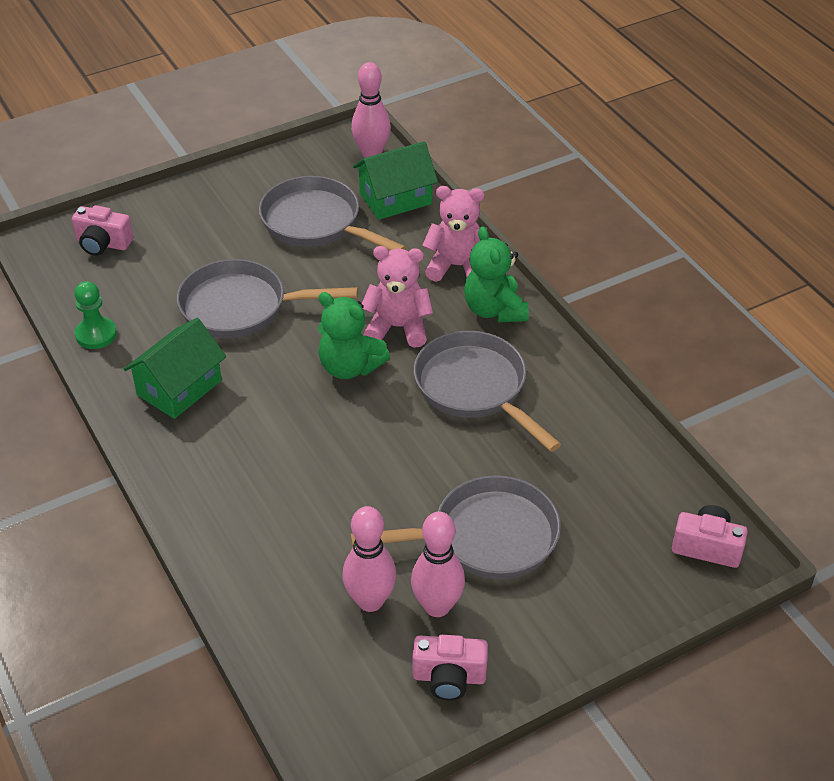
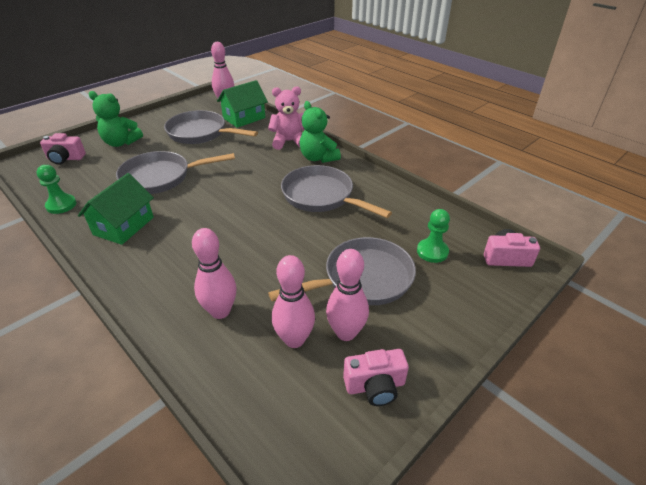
camera: 15 degrees left, 5 degrees down
green teddy bear [318,292,390,379] -> green teddy bear moved to [89,91,143,147]
pink teddy bear [362,246,433,348] -> none
none -> pink bowling pin [192,228,237,319]
none -> green pawn [417,209,450,263]

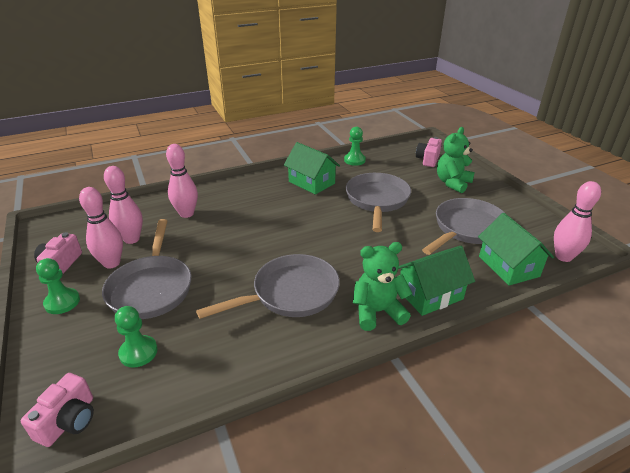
camera: 110 degrees right, 5 degrees down
pink teddy bear [268,86,304,150] -> green house [398,246,475,316]
none -> green pawn [36,258,80,314]

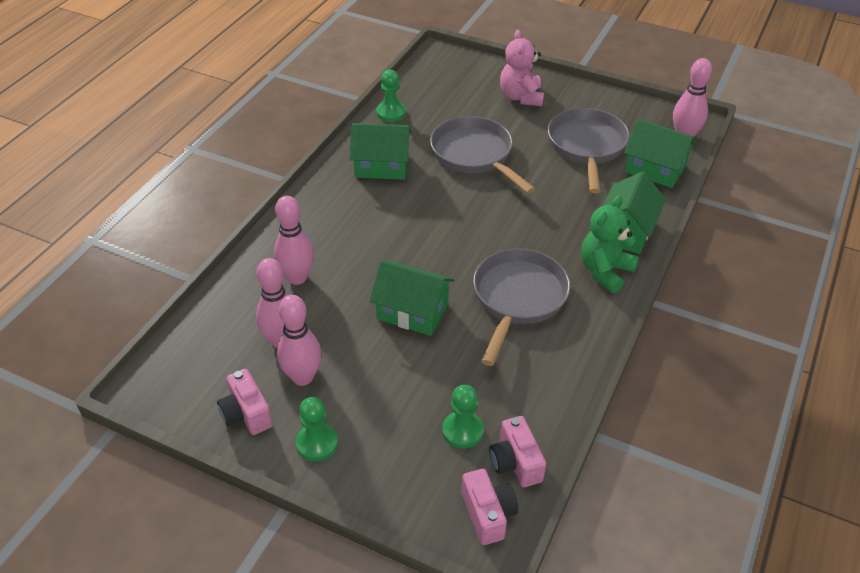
camera: 40 degrees left, 10 degrees up
grey pan [102,219,191,319] -> none
pink camera [416,137,442,167] -> pink camera moved to [489,416,546,487]
green teddy bear [437,127,475,193] -> pink teddy bear [500,29,544,106]
none -> green house [370,260,454,336]

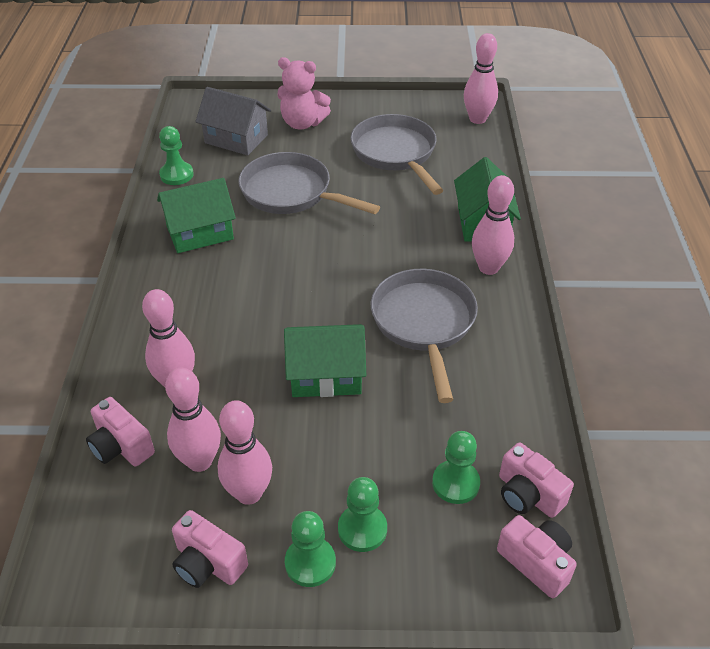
camera: 25 degrees left, 0 degrees up
pink teddy bear [500,29,544,106] -> pink teddy bear turned 45 degrees counterclockwise [277,57,331,130]
green teddy bear [581,195,639,293] -> pink bowling pin [472,175,514,275]
green house [624,119,696,188] -> none
none -> pink camera [86,397,155,466]
none -> grey house [195,87,271,155]
none -> green pawn [338,477,387,552]

